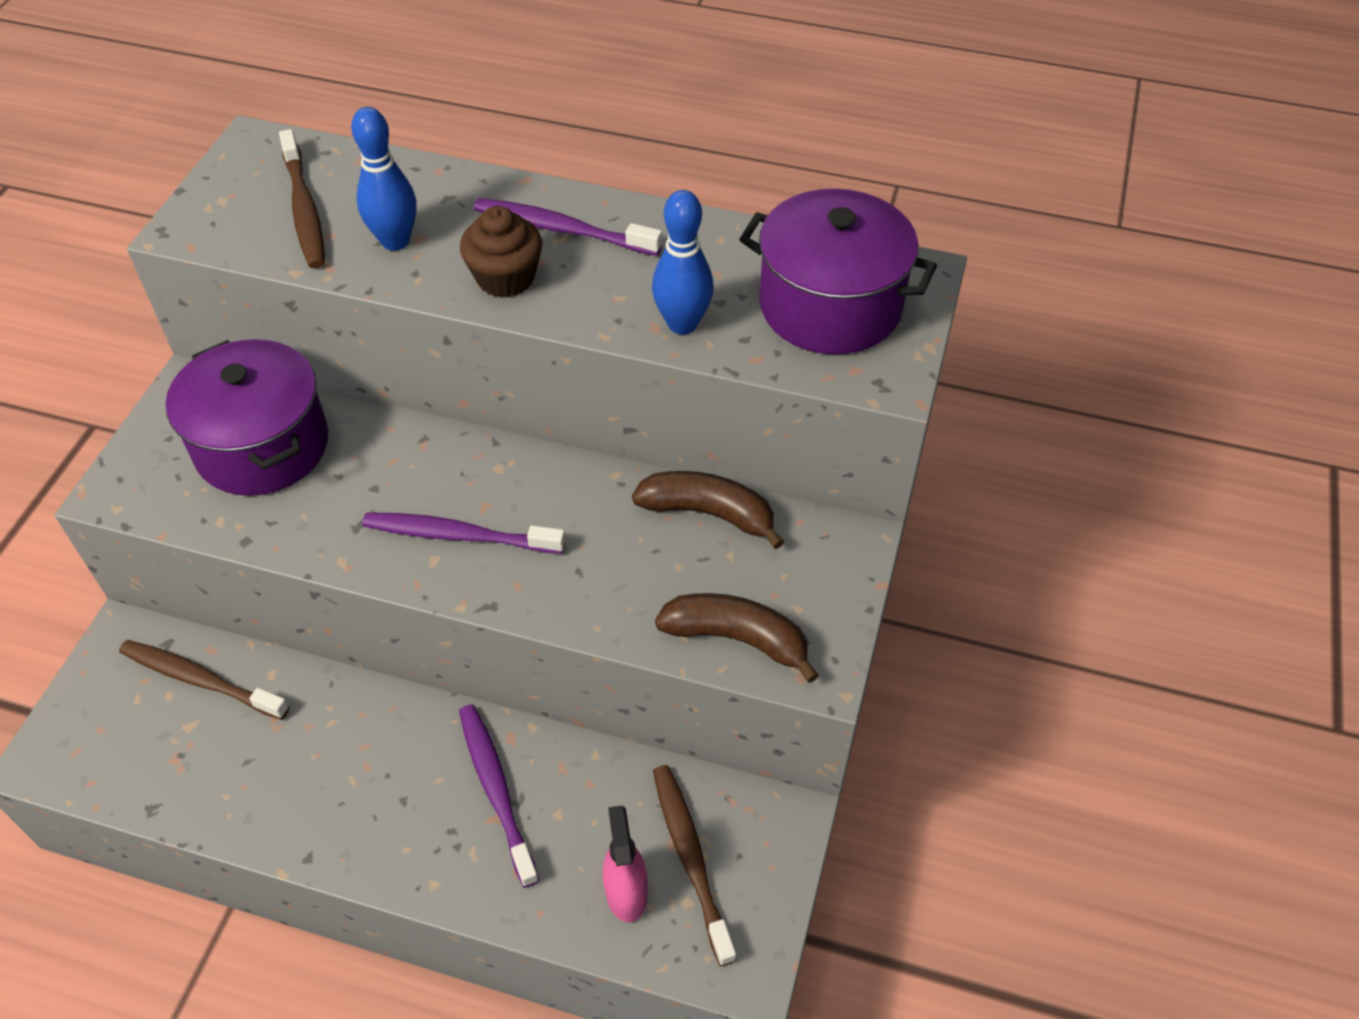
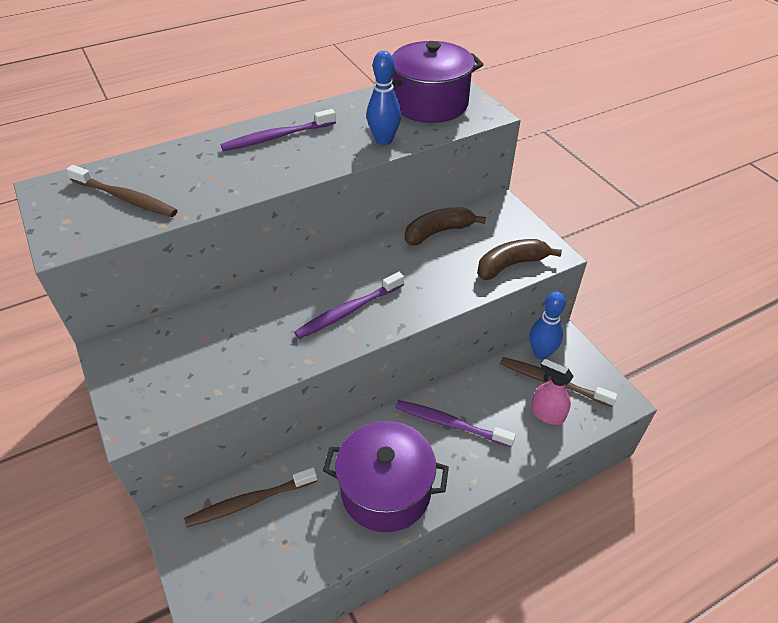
camera: 45 degrees left, 5 degrees down
purple pot [166,339,328,496] -> purple pot moved to [323,421,449,532]
blue bowling pin [351,107,417,250] -> blue bowling pin moved to [530,291,566,360]
brown cupcake [460,206,542,298] -> none

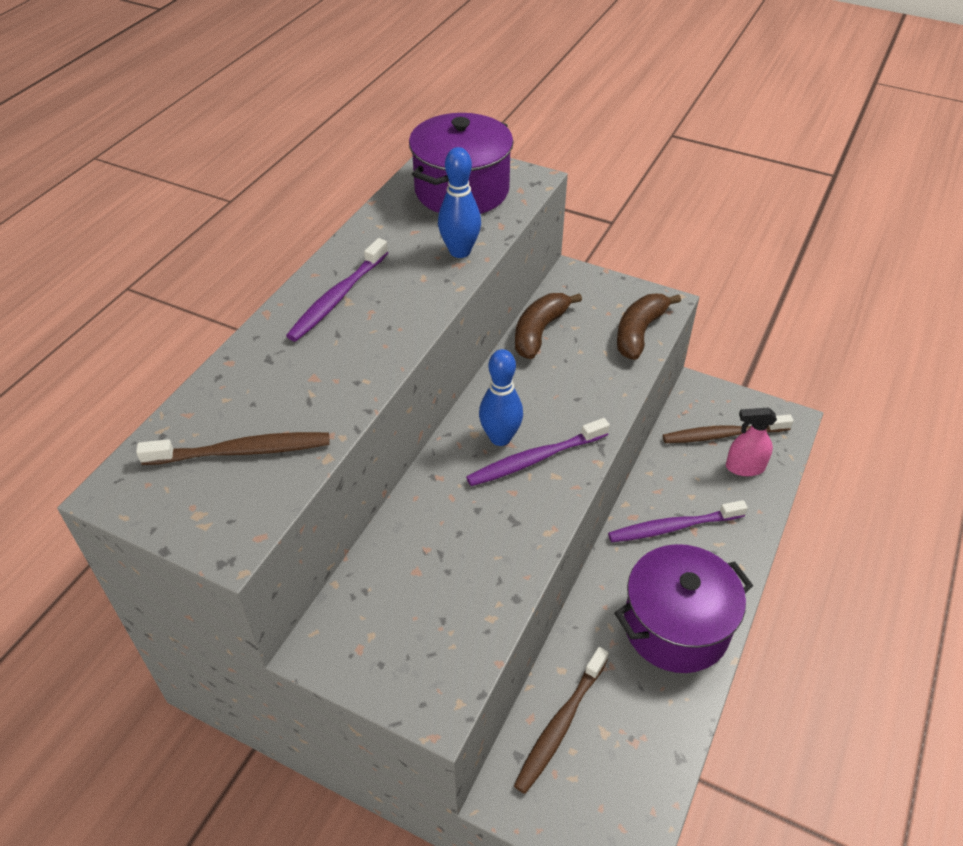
camera: 35 degrees left, 0 degrees up
purple toothbrush [294,272,404,339] -> purple toothbrush turned 45 degrees clockwise [466,418,610,486]
blue bowling pin [530,291,566,360] -> blue bowling pin moved to [479,349,523,446]

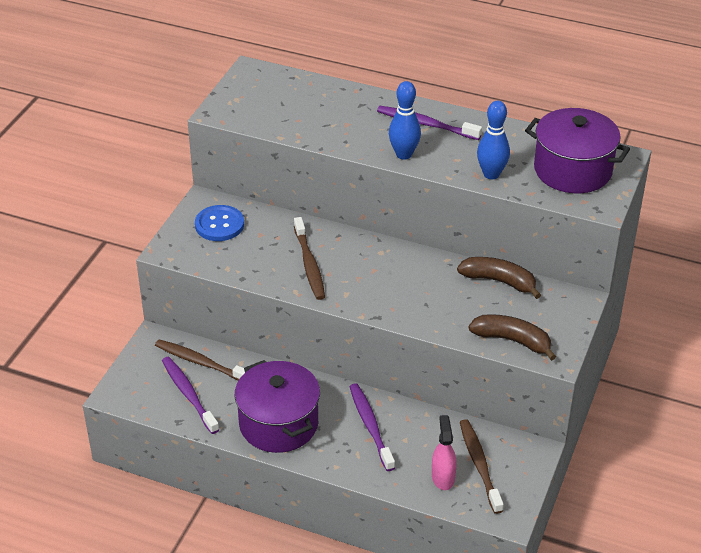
camera: 85 degrees right, 5 degrees down
brown toothbrush [136,432,330,465] -> brown toothbrush moved to [294,217,325,300]
purple toothbrush [466,418,610,486] -> purple toothbrush moved to [162,357,219,434]
blue bowling pin [479,349,523,446] -> blue bowling pin moved to [389,81,421,159]
none -> blue button [195,205,244,241]

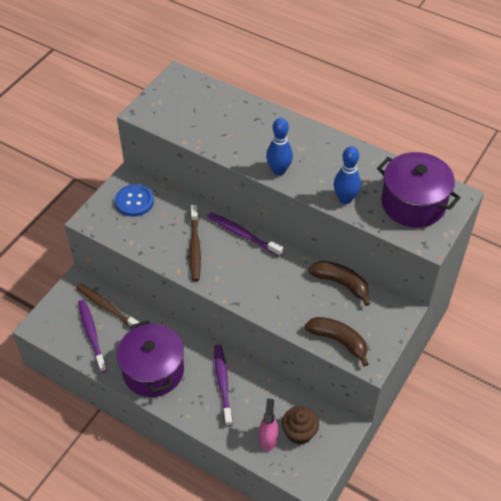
camera: 10 degrees right, 10 degrees up
purple toothbrush [377,106,482,140] -> purple toothbrush moved to [207,212,283,257]
brown toothbrush [460,419,504,514] -> brown cupcake [282,406,319,444]

